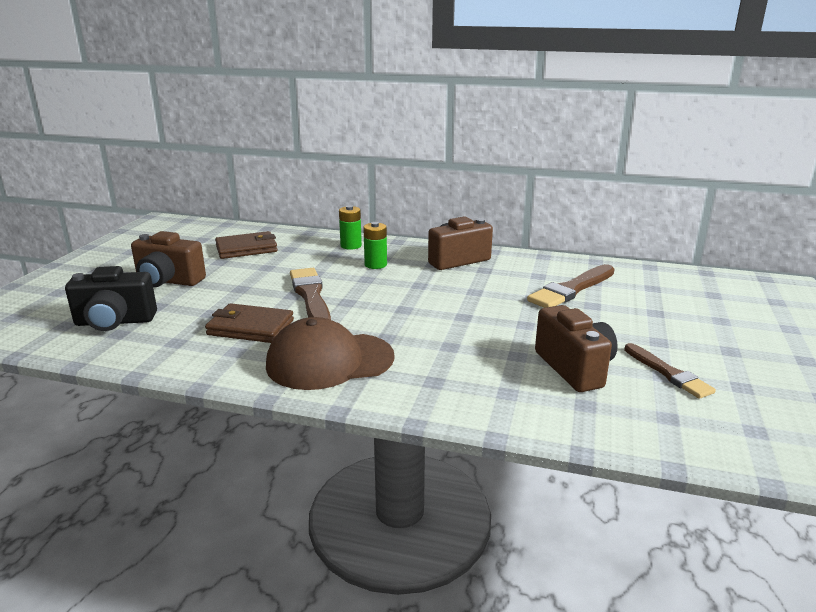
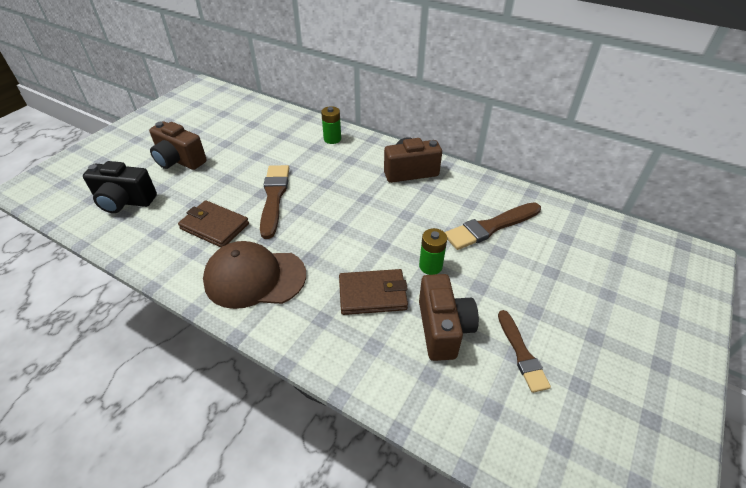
camera: 15 degrees right, 20 degrees up
brown wallet [215,231,278,259] -> brown wallet moved to [339,269,408,315]
green battery [363,222,387,269] -> green battery moved to [419,228,447,275]

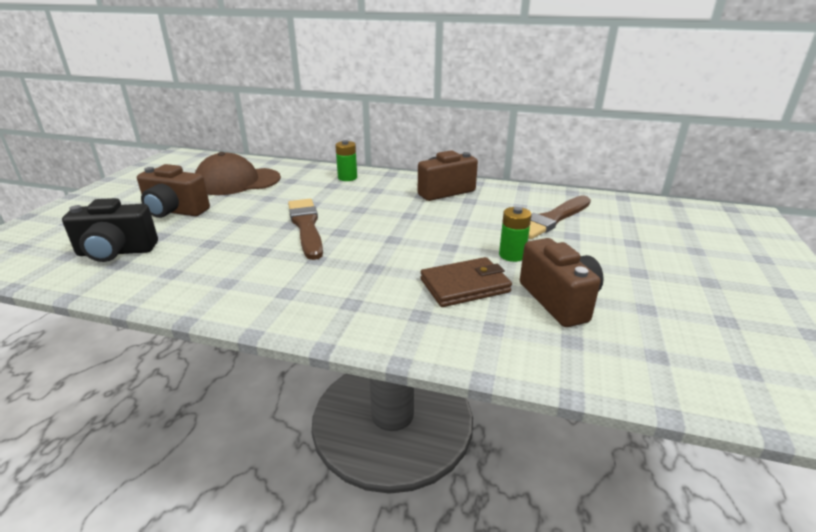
camera: 15 degrees left, 15 degrees down
brown wallet [178,200,249,247] -> none
brown cap [203,241,306,309] -> brown cap moved to [195,152,281,195]
brown brush [498,310,551,393] -> none

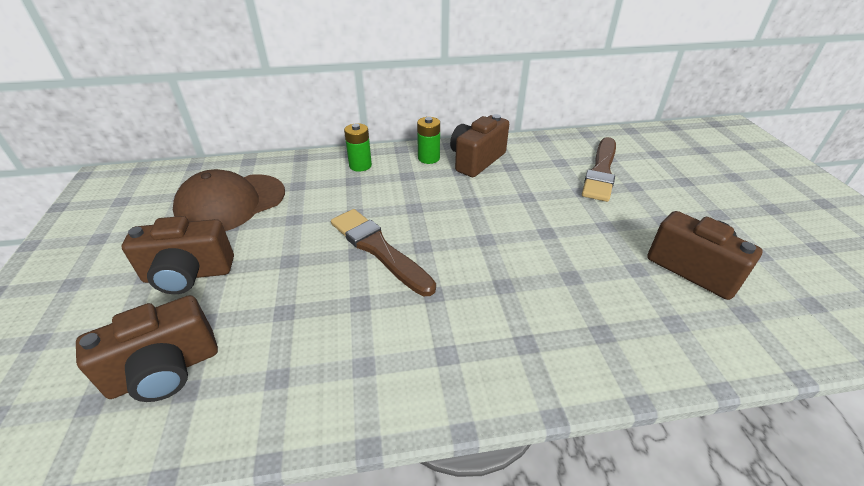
camera: 25 degrees left, 10 degrees up
black camera [62,198,158,262] -> brown camera [76,295,218,402]
brown wallet [420,257,512,307] -> none
green battery [499,207,532,262] -> green battery moved to [417,117,440,164]

